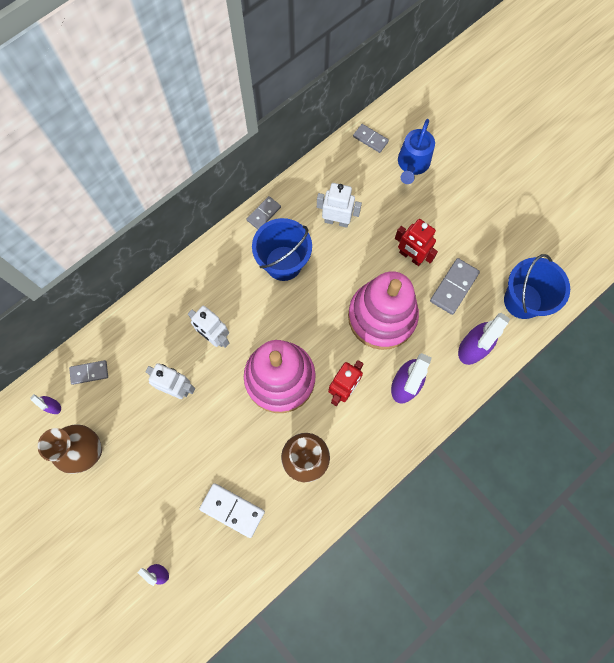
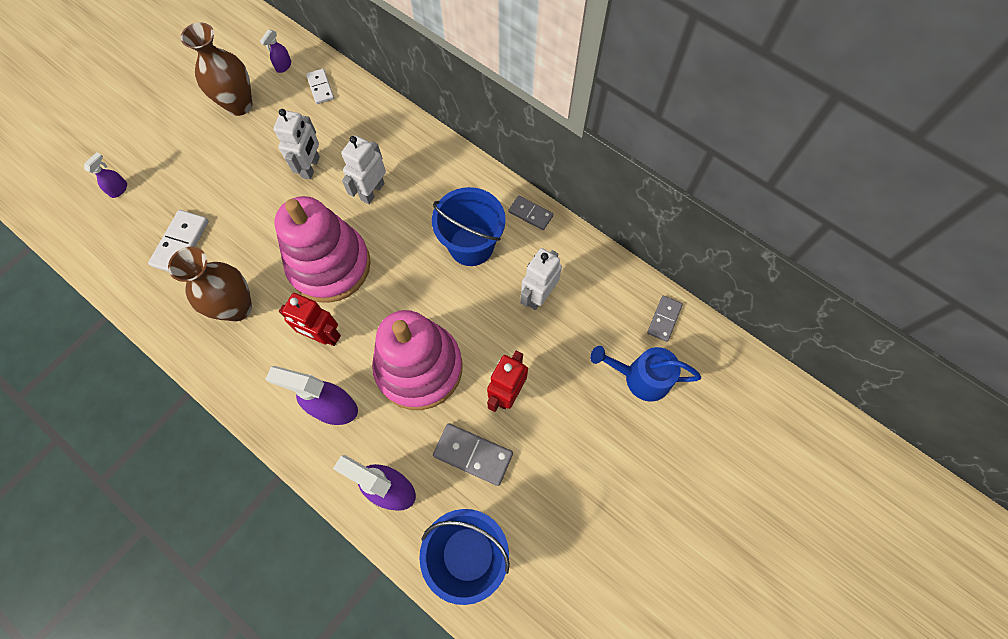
camera: 80 degrees right, 5 degrees down
grey domino [69,360,108,385] -> white domino [306,69,334,104]
white robot [317,183,362,228] -> white robot turned 150 degrees counterclockwise [520,248,562,310]

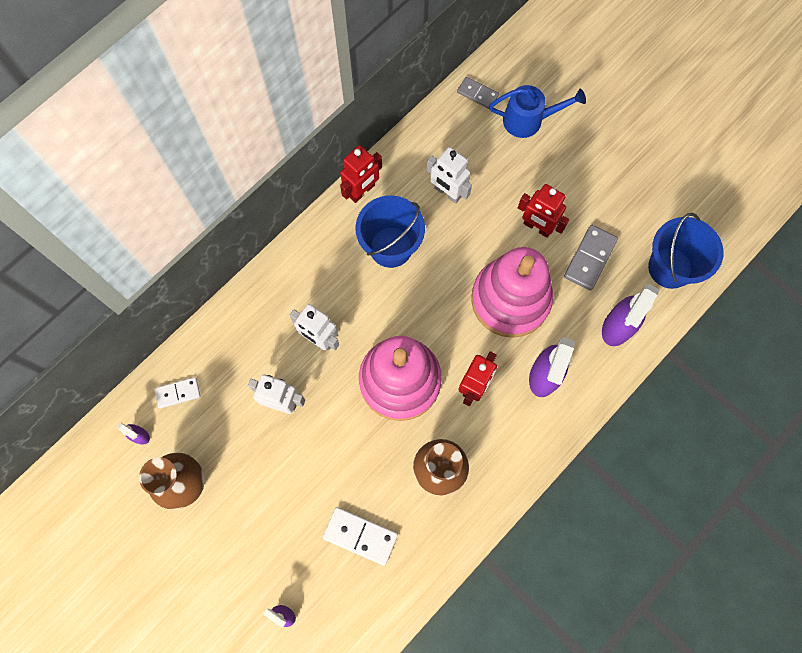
camera: 85 degrees left, 5 degrees up
grey domino [508,196,553,230] -> red robot [340,145,382,203]
blue watering can [590,346,701,402] -> blue watering can turned 105 degrees counterclockwise [489,85,586,138]

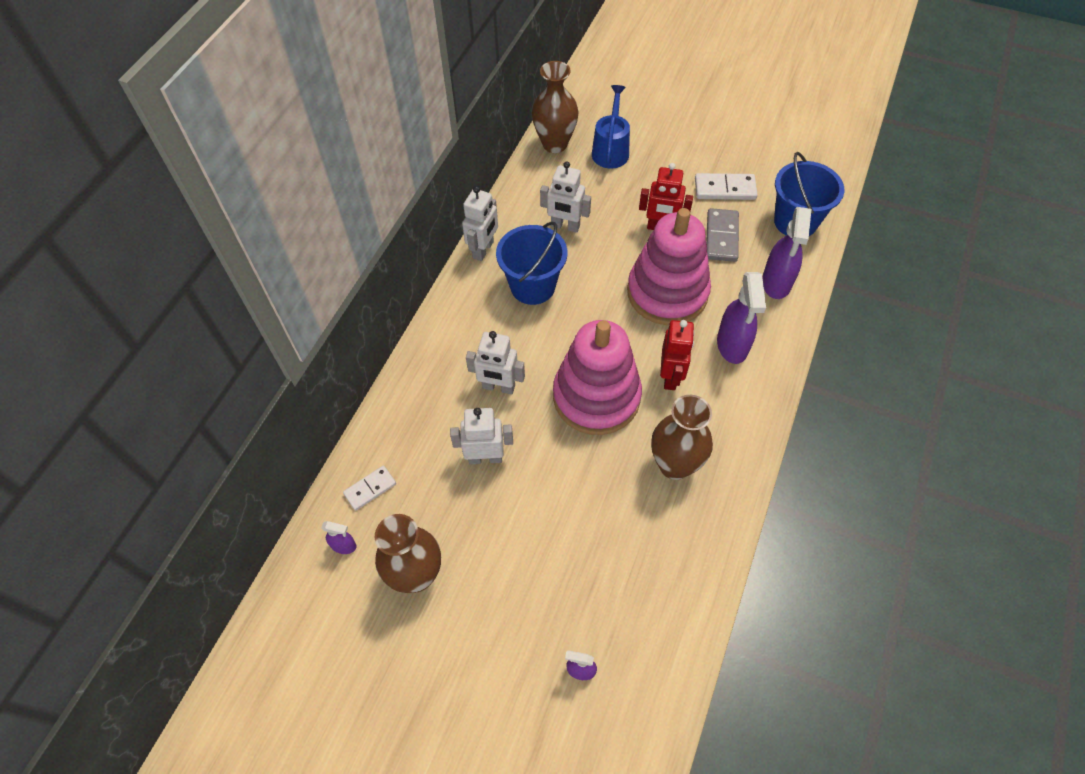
camera: 20 degrees left, 15 degrees down
white domino [323,507,398,566] -> white domino moved to [695,173,758,200]
red robot [340,145,382,203] -> white robot [462,186,498,261]
grey domino [457,77,499,109] -> brown vase [532,61,579,153]
blue watering can [489,85,586,138] -> blue watering can turned 60 degrees counterclockwise [592,85,630,169]

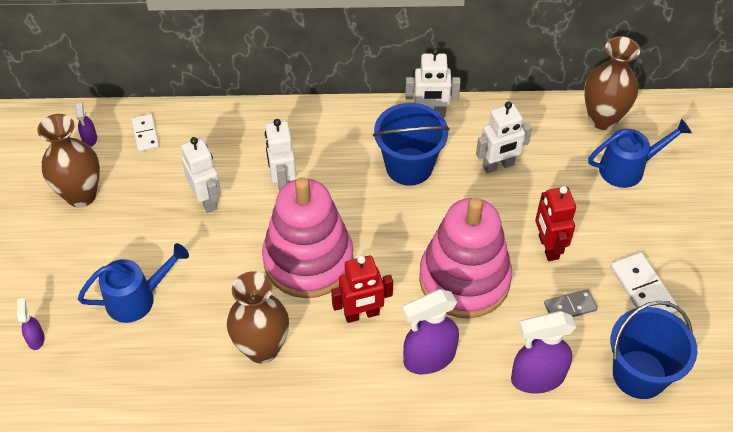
camera: 65 degrees right, 5 degrees down
white domino [343,466,396,511] -> white domino turned 45 degrees clockwise [131,114,159,152]
white robot [540,161,591,233] -> white robot turned 105 degrees counterclockwise [476,101,532,174]
grey domino [706,208,739,262] -> grey domino [544,289,598,317], size x0.65
none -> blue watering can [78,243,189,323]

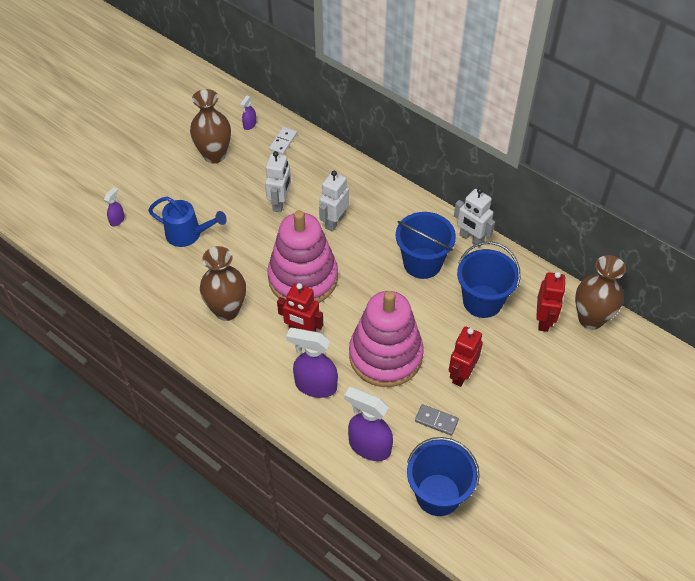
camera: 40 degrees right, 0 degrees up
white robot [476,101,532,174] -> blue bucket [457,241,520,318]
blue watering can [588,119,692,188] -> none
white domino [610,252,678,314] -> none
none -> red robot [536,272,566,332]

